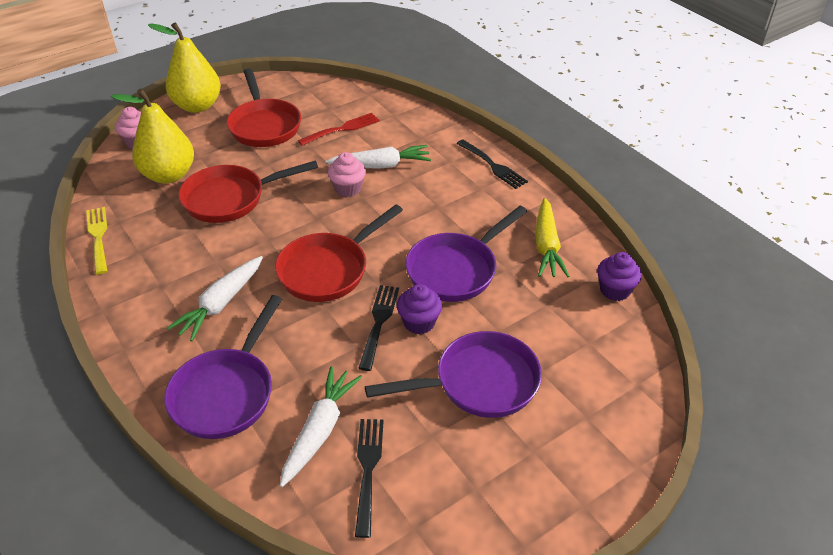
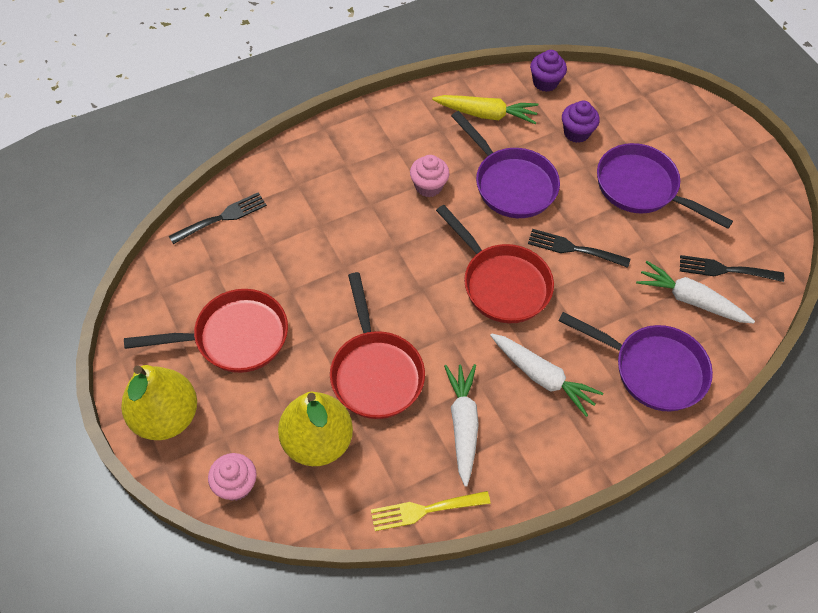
camera: 85 degrees left, 15 degrees up
red fork [298,113,380,146] -> none
white carrot [326,145,431,169] -> white carrot moved to [444,364,479,487]
pink cupcake [328,152,366,197] -> pink cupcake moved to [410,155,449,197]
purple pan [365,331,542,418] -> purple pan turned 45 degrees counterclockwise [597,143,733,229]
purple cupcake [397,284,442,334] -> purple cupcake moved to [562,101,600,143]
black fork [456,139,528,189] -> black fork moved to [169,193,267,244]

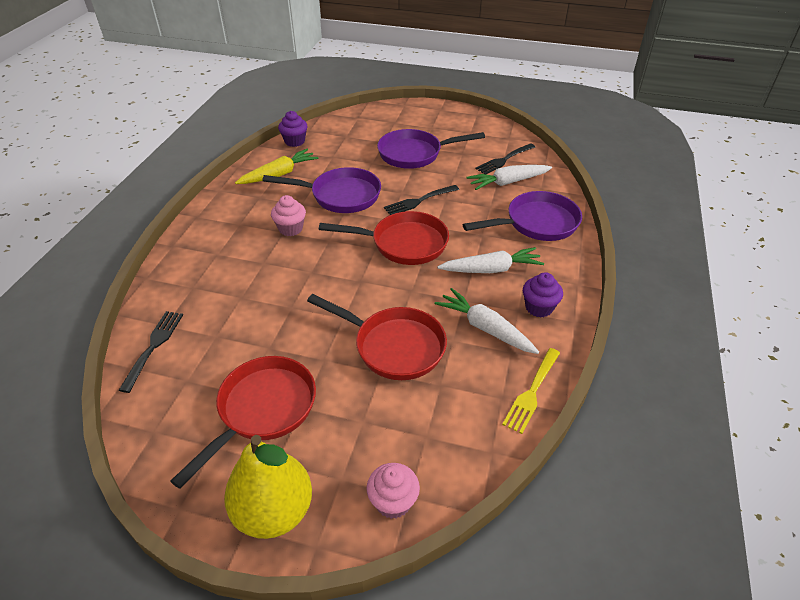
camera: 45 degrees left, 15 degrees down
yellow pear [278,392,353,466] -> none
purple cupcake [562,101,600,143] -> purple cupcake moved to [523,272,563,318]

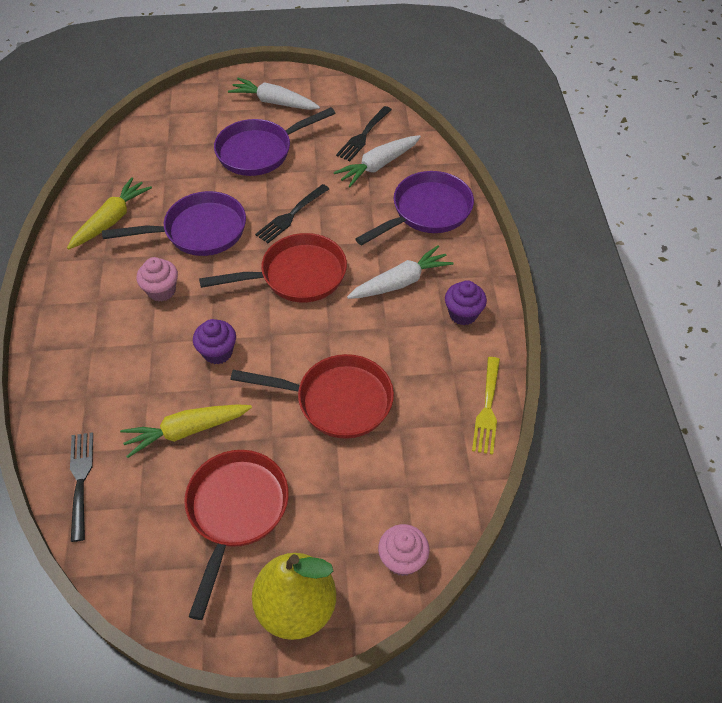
camera: 20 degrees left, 10 degrees up
purple cupcake [278,111,307,147] -> purple cupcake moved to [193,319,236,364]
white carrot [435,288,539,354] -> white carrot moved to [228,78,320,110]
none -> yellow carrot [120,404,252,458]

